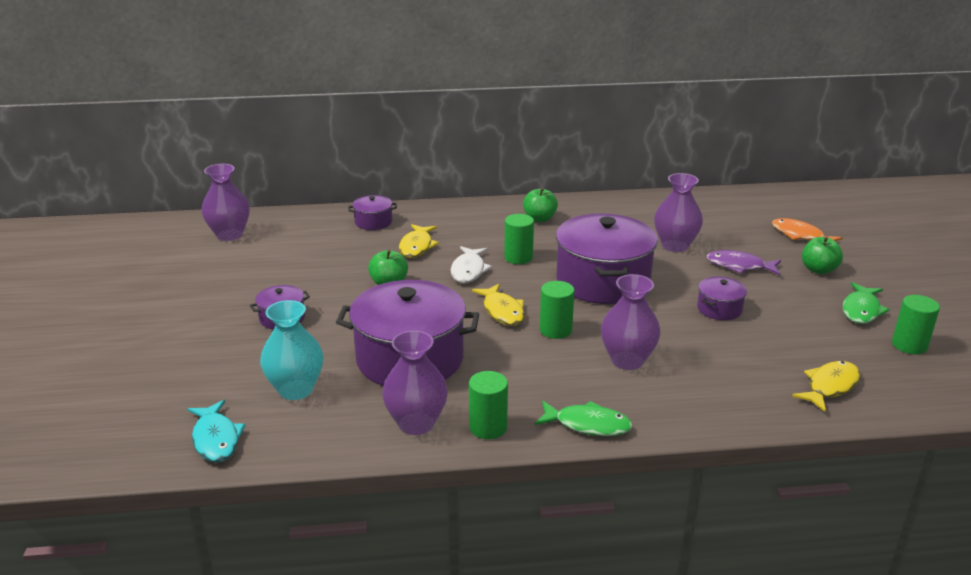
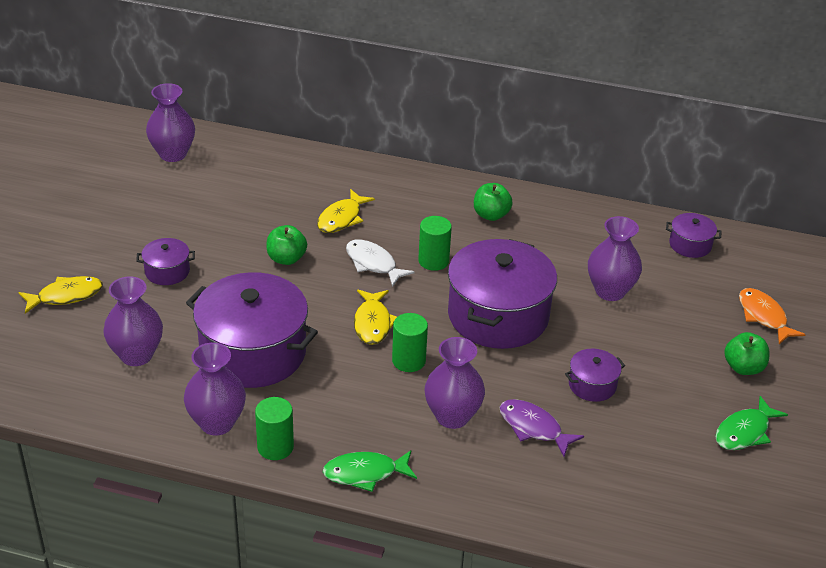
camera: 20 degrees right, 10 degrees up
turquoise fish [187,400,245,462] -> none
turquoise vase [260,300,323,400] -> purple vase [103,276,163,366]
purple pot [348,195,397,230] -> purple pot moved to [666,213,722,258]
white fish [451,246,492,283] -> white fish turned 105 degrees clockwise [346,240,415,287]
green fish [535,401,633,436] -> green fish turned 135 degrees clockwise [323,450,417,492]
purple fish [706,250,781,275] -> purple fish moved to [500,399,584,457]
yellow fish [792,361,860,412] -> yellow fish moved to [18,276,103,314]
green cylinder [892,295,940,354] -> none

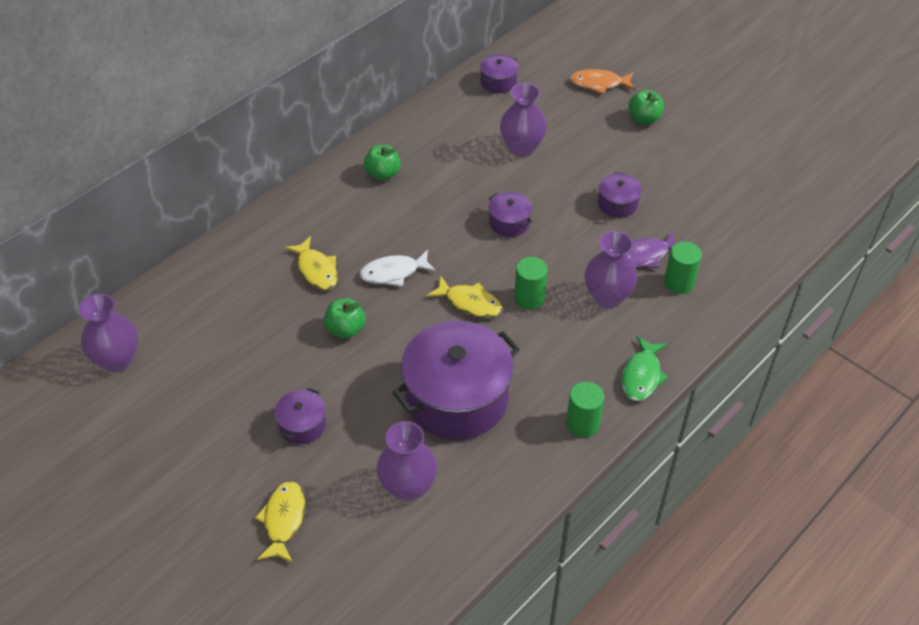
camera: 60 degrees left, 10 degrees up
purple vase [184,343,246,436] -> none
green cylinder [418,216,452,271] -> green cylinder moved to [664,242,702,294]
purple pot [448,239,557,349] -> purple pot [488,192,532,237], size x0.45
green fish [715,396,788,450] -> none

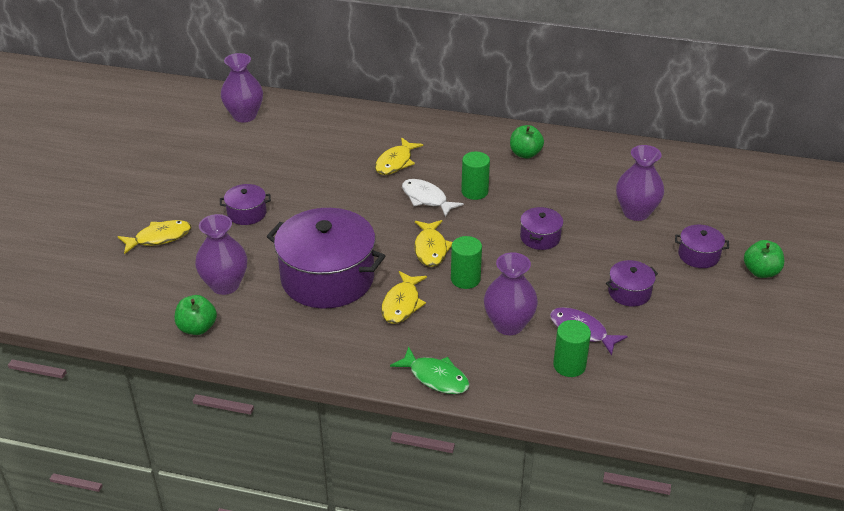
camera: 60 degrees right, 10 degrees down
green apple [324,298,366,338] -> green apple moved to [175,295,217,335]
purple pot [480,54,519,93] -> purple pot moved to [675,225,729,268]
green cylinder [566,382,604,437] -> green cylinder moved to [461,152,490,200]
orange fish [570,69,635,94] -> none
green fish [622,336,668,401] -> green fish turned 135 degrees counterclockwise [390,347,469,394]
none -> yellow fish [381,271,427,324]

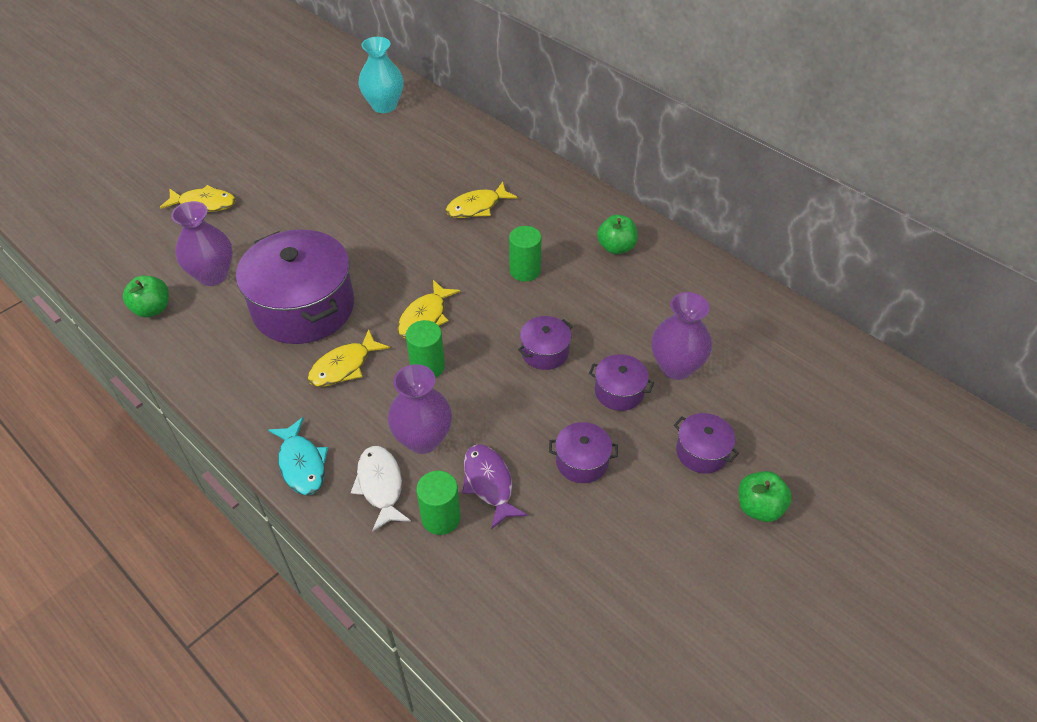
camera: 30 degrees right, 10 degrees up
purple pot [220,184,271,225] -> purple pot moved to [589,354,654,411]
purple vase [221,53,263,123] -> turquoise vase [359,37,404,113]
green fish [390,347,469,394] -> turquoise fish [268,417,328,495]
white fish [402,179,464,217] -> white fish moved to [351,446,411,532]

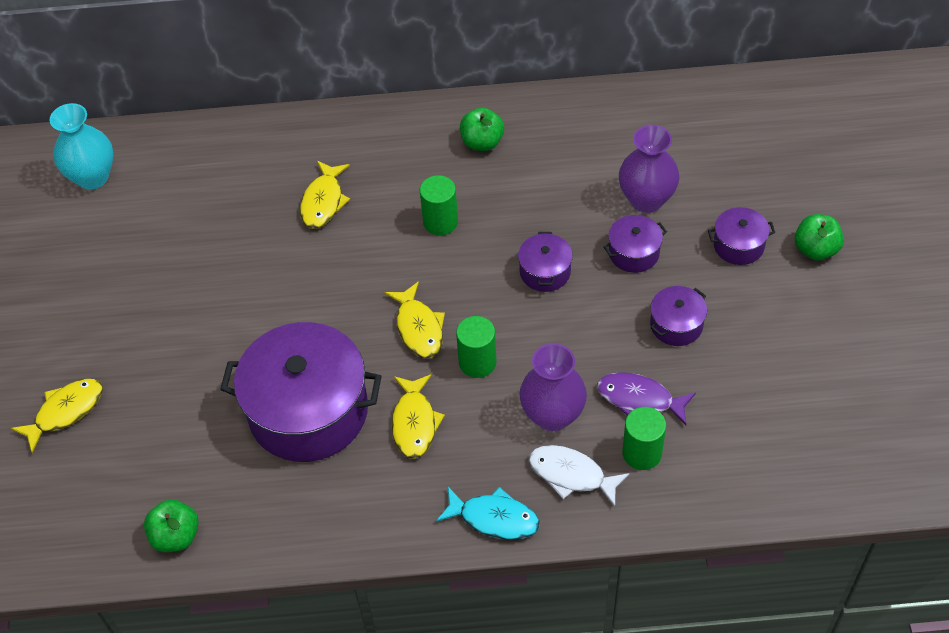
camera: 45 degrees left, 5 degrees up
purple vase [171,201,233,286] -> none

